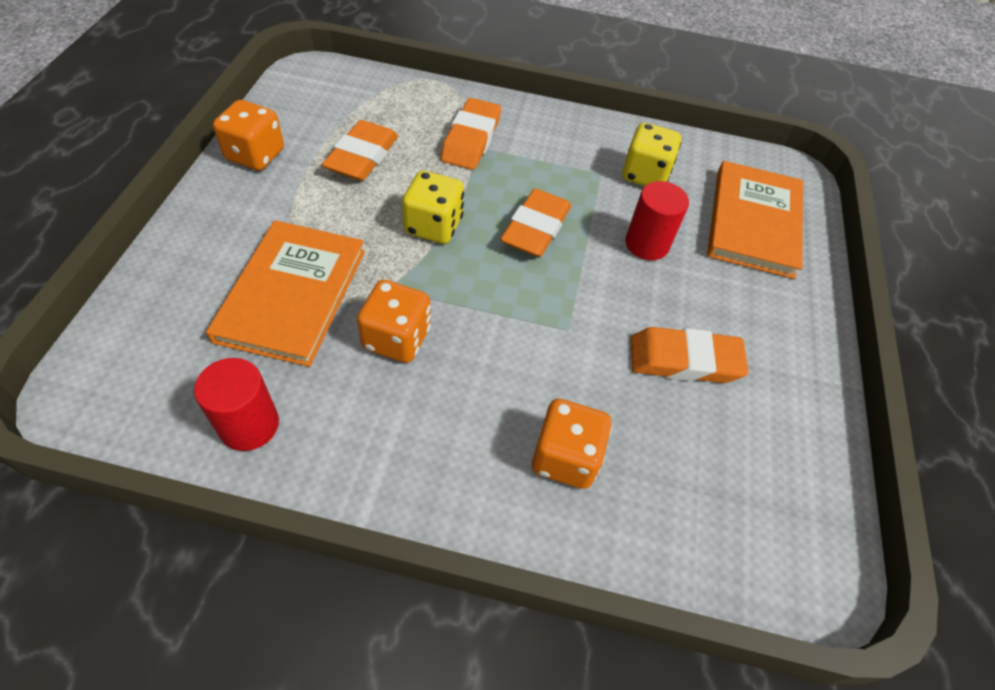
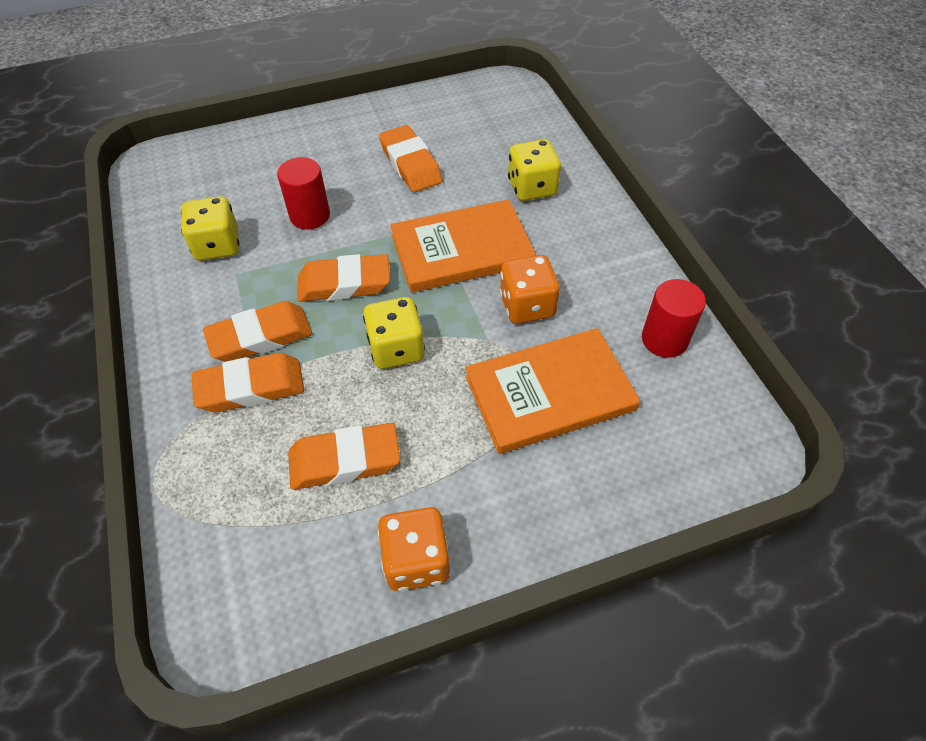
camera: 115 degrees left, 0 degrees up
orange dice [532,399,612,489] -> yellow dice [508,139,561,201]
orange book [707,161,803,279] -> orange book moved to [390,199,536,293]
none -> orange eraser [203,301,313,362]

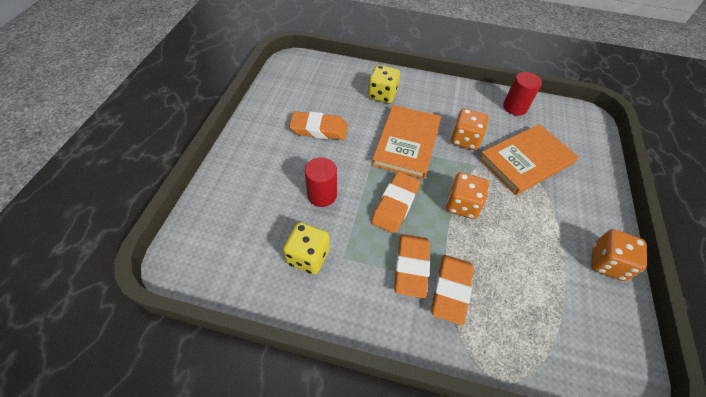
camera: 60 degrees left, 0 degrees up
orange eraser [288,423,401,490] -> none
yellow dice [363,297,425,369] -> orange dice [446,172,489,219]
orange book [465,328,640,454] -> orange book turned 45 degrees clockwise [479,124,578,195]

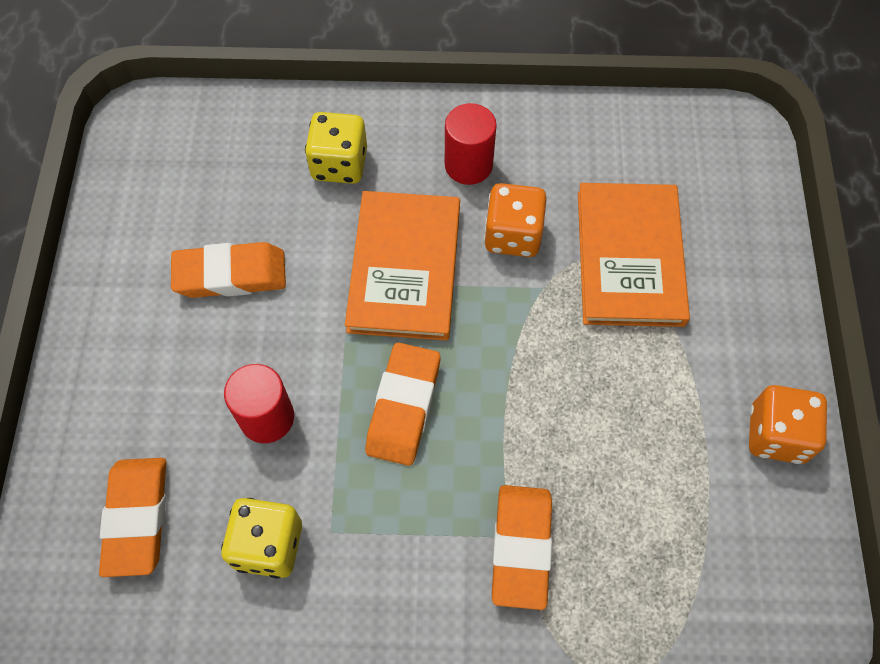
camera: 10 degrees left, 10 degrees up
orange eraser [394,234,430,298] -> orange eraser moved to [99,458,166,577]
orange dice [446,172,489,219] -> none
orange book [479,124,578,195] -> orange book turned 45 degrees counterclockwise [578,183,690,327]
red cylinder [503,72,542,116] -> red cylinder moved to [445,103,497,185]

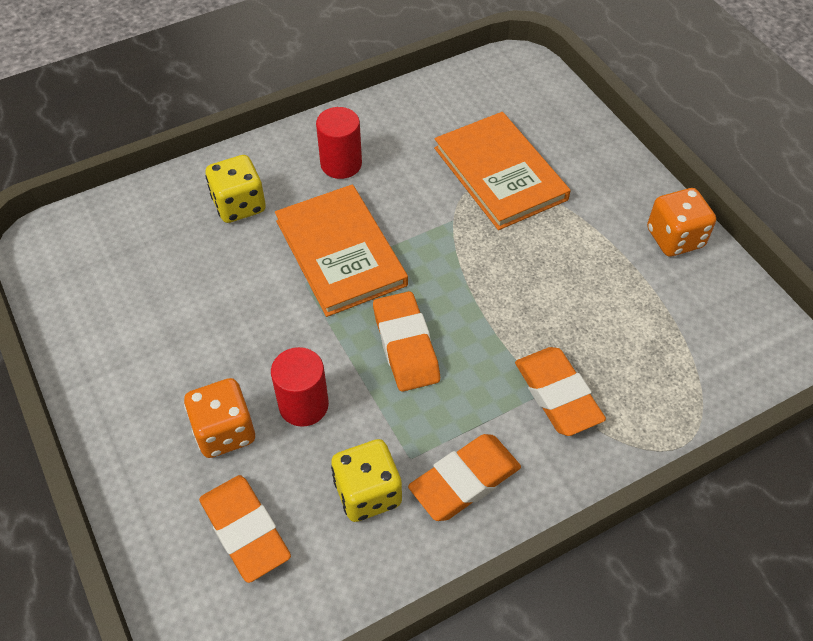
camera: 30 degrees left, 10 degrees down
orange eraser [171,242,286,298] -> orange eraser moved to [408,434,521,521]
orange dice [484,183,547,257] -> orange dice moved to [184,378,255,458]

